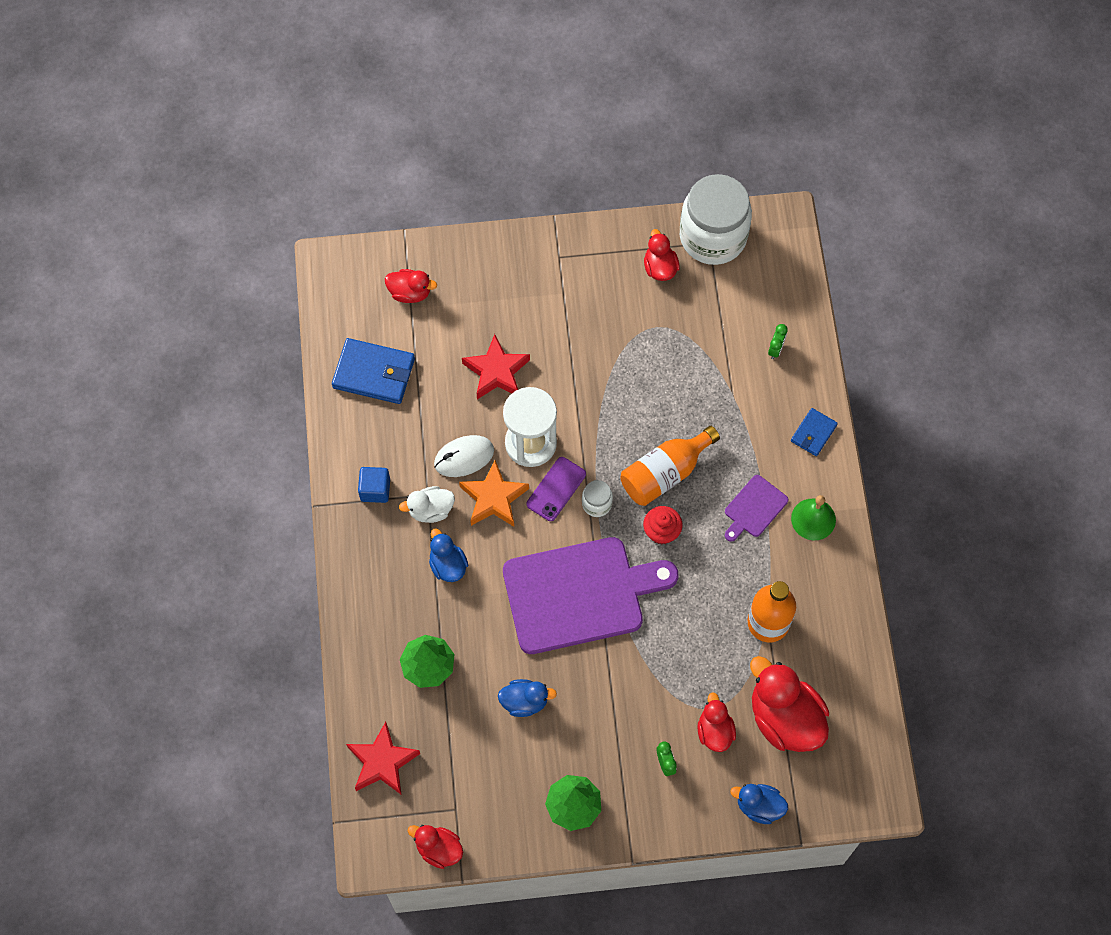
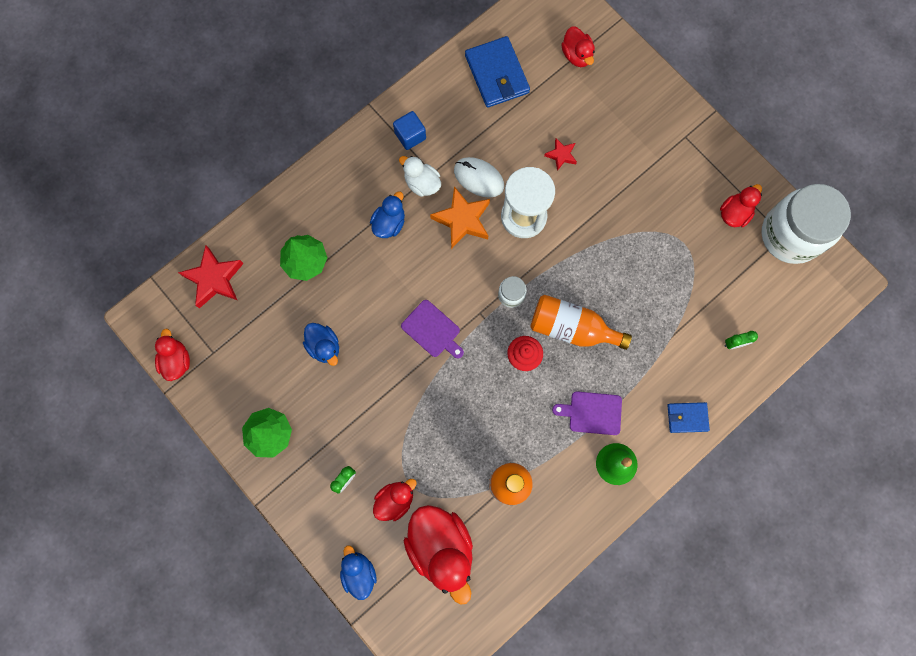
camera: 55 degrees right, 10 degrees up
red star [462,334,530,399] -> red star [544,138,577,171], size x0.54
purple cutting board [503,537,679,654] -> purple cutting board [401,300,464,358], size x0.44
purple phone [527,457,586,521] -> none
red duck [750,656,829,752] -> red duck turned 135 degrees clockwise [404,505,473,605]

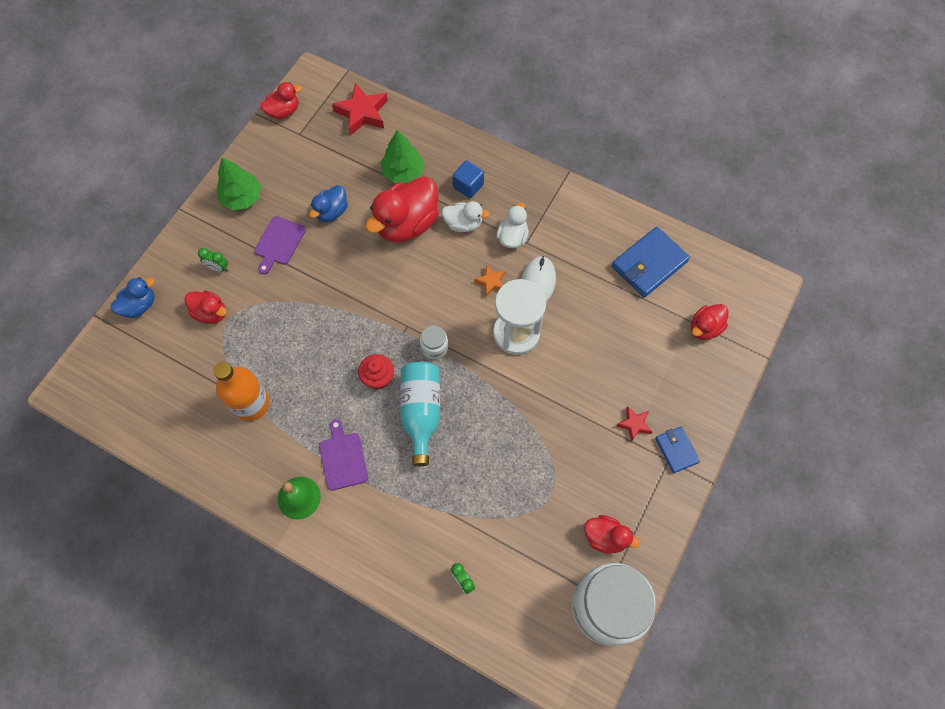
camera: 70 degrees right, 10 degrees down
blue duck [370,191,405,238] -> white duck [442,201,490,232]
blue cube [393,111,426,150] -> blue cube moved to [452,160,484,198]
purple cutting board [401,300,464,358] -> purple cutting board moved to [254,216,306,274]
red duck [404,505,473,605] -> red duck moved to [365,177,439,243]
orange star [430,186,490,249] -> orange star [474,265,506,297], size x0.54
orange bottle [530,295,632,350] -> turquoise bottle [400,361,440,466]
red star [544,138,577,171] -> red star moved to [616,406,652,442]
blue wallet [668,402,710,433] -> blue wallet moved to [655,427,700,473]

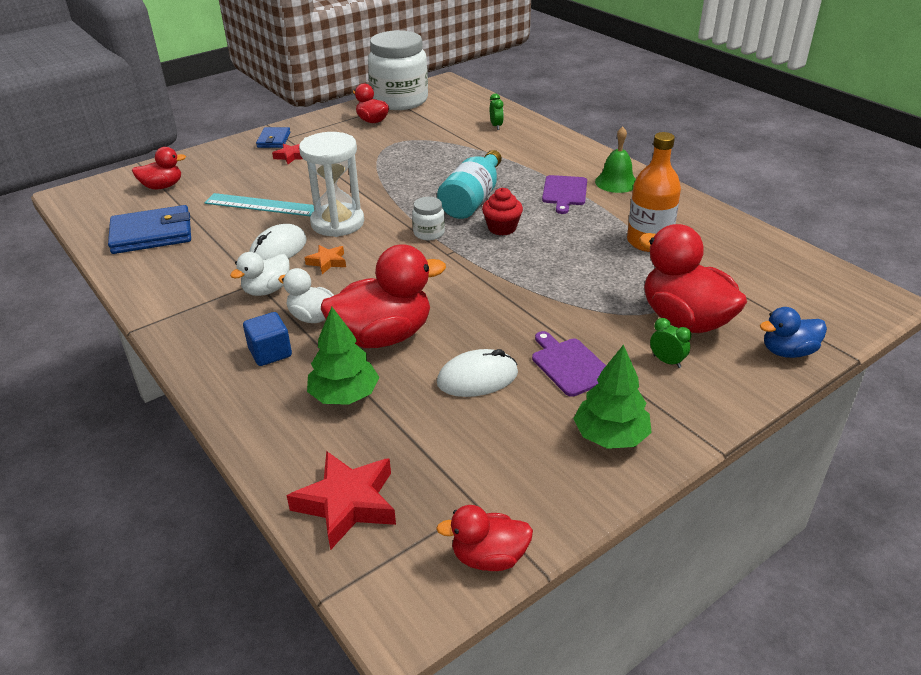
camera: 155 degrees left, 30 degrees down
red duck [184,290,227,324] -> red duck [639,224,747,333], size x1.83
purple cutting board [254,216,306,274] -> purple cutting board turned 75 degrees counterclockwise [532,331,606,397]
blue duck [310,185,348,222] -> white mouse [437,349,518,397]
none -> turquoise ruler [205,193,314,216]

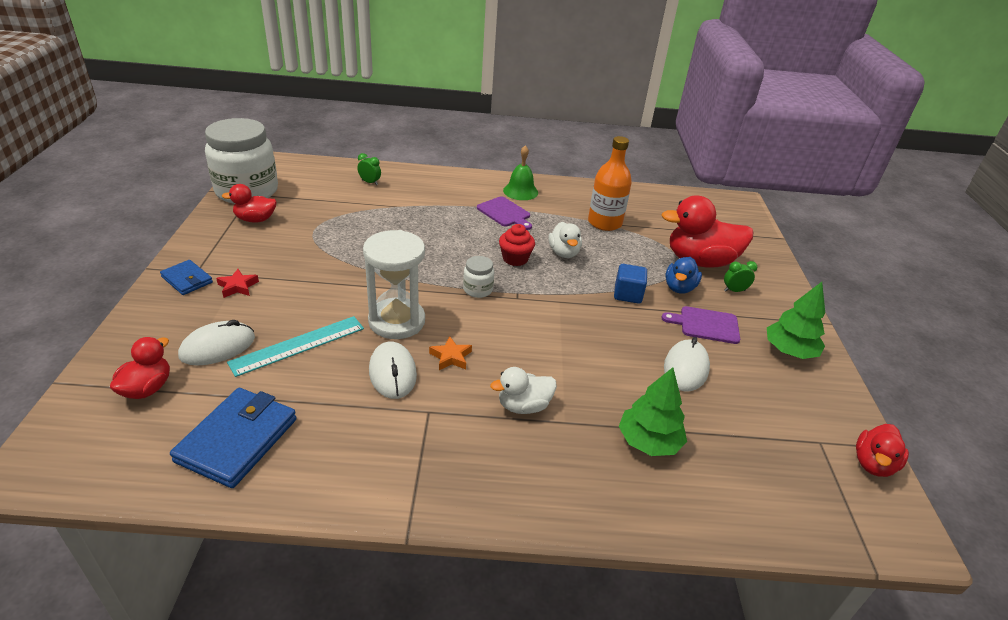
camera: 55 degrees left, 0 degrees up
white duck [230,252,290,296] -> white duck moved to [548,222,582,258]
blue cube [243,312,292,366] -> blue cube moved to [614,264,647,304]
red star [286,451,396,550] -> none
red duck [321,244,446,348] -> none
turquoise bottle [437,150,502,219] -> none
blue duck [760,307,827,358] -> blue duck moved to [665,257,702,294]
none -> white mouse [178,320,255,366]

